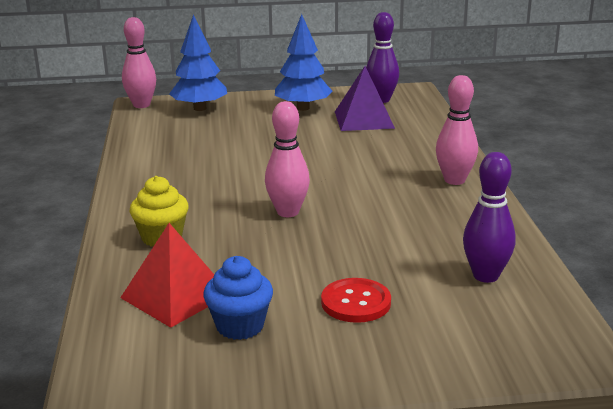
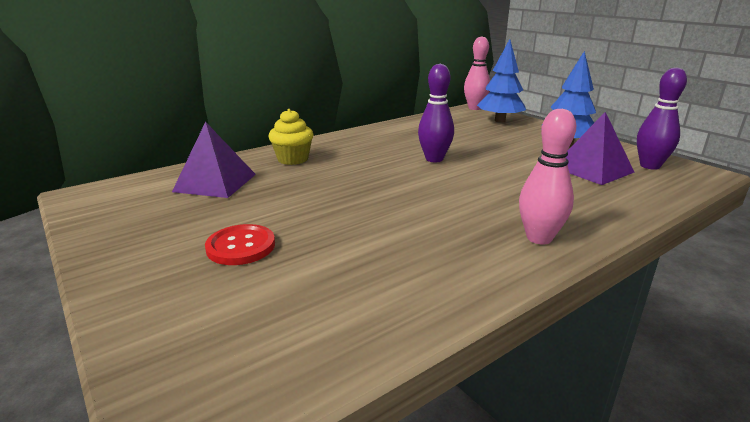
camera: 60 degrees right, 0 degrees up
red pyramid [120,223,214,328] -> purple pyramid [172,122,256,198]
blue cupcake [203,256,273,340] -> none
pink bowling pin [265,101,310,217] -> none
purple bowling pin [463,152,516,283] -> purple bowling pin moved to [418,64,454,163]

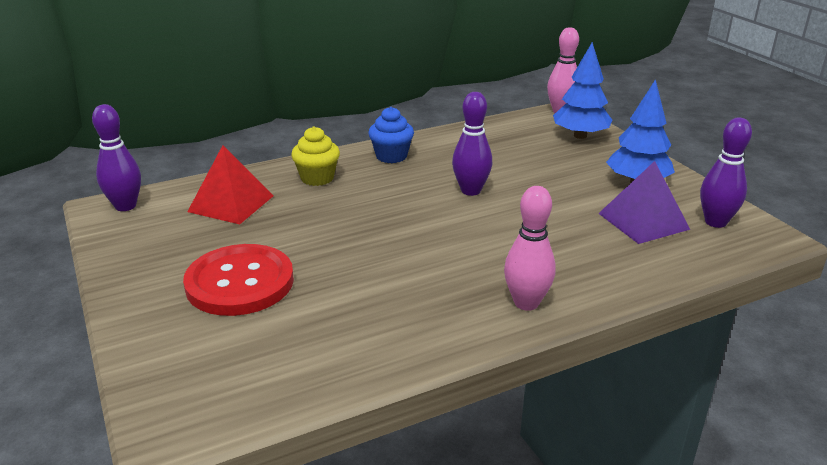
camera: 10 degrees right, 5 degrees up
purple pyramid [172,122,256,198] -> red pyramid [187,145,273,224]
red button [205,224,275,265] -> red button [183,244,294,316], size x1.70
none -> purple bowling pin [92,104,141,211]
none -> blue cupcake [368,107,414,163]

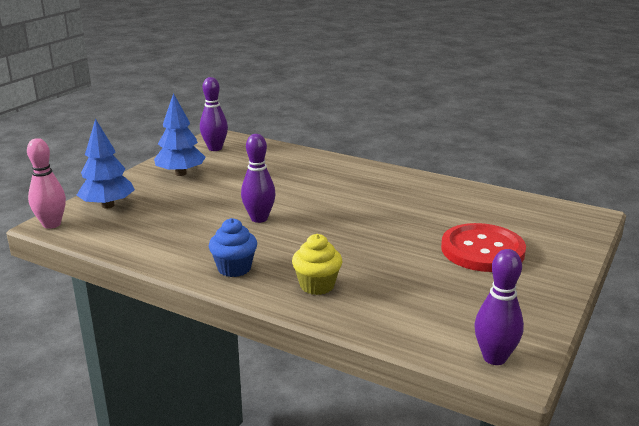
camera: 125 degrees left, 5 degrees down
red pyramid [187,145,273,224] -> none
pink bowling pin [504,186,556,311] -> none
purple pyramid [598,161,690,244] -> none

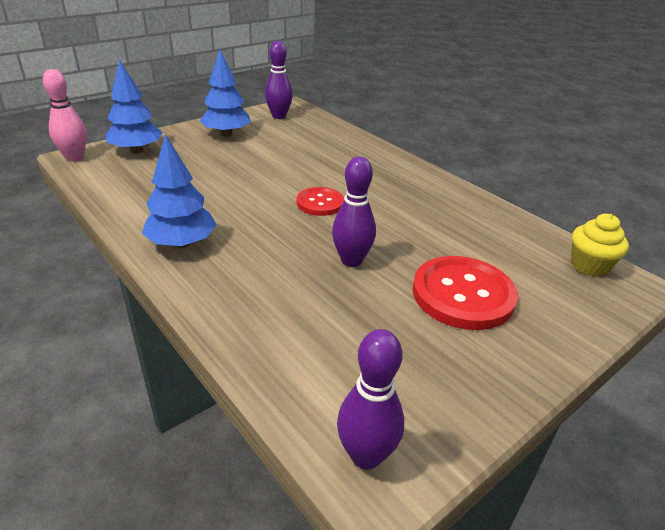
camera: 20 degrees right, 10 degrees up
blue cupcake [209,218,257,277] -> blue tree [142,134,217,248]
purple bowling pin [241,134,276,223] -> purple bowling pin moved to [332,157,376,267]
yellow cupcake [292,234,342,295] -> yellow cupcake moved to [571,214,629,277]
none -> red button [297,187,344,216]

